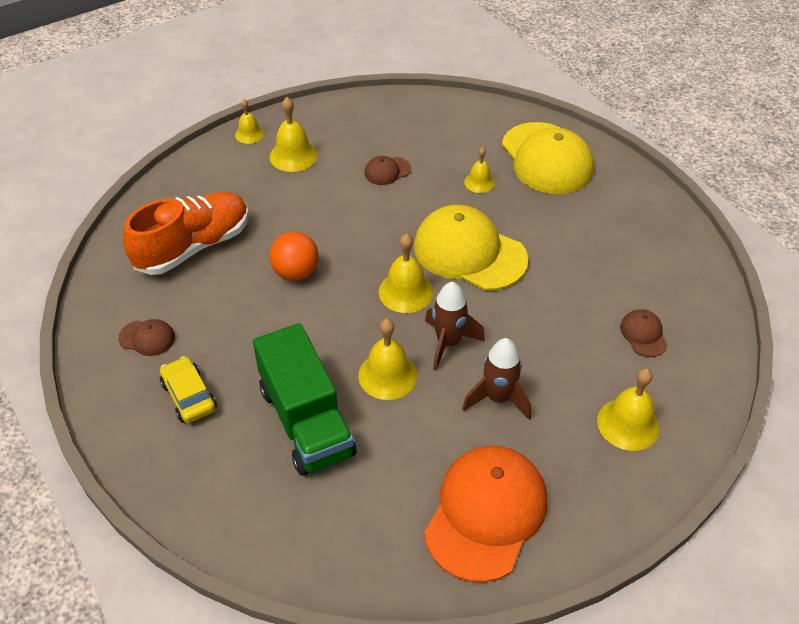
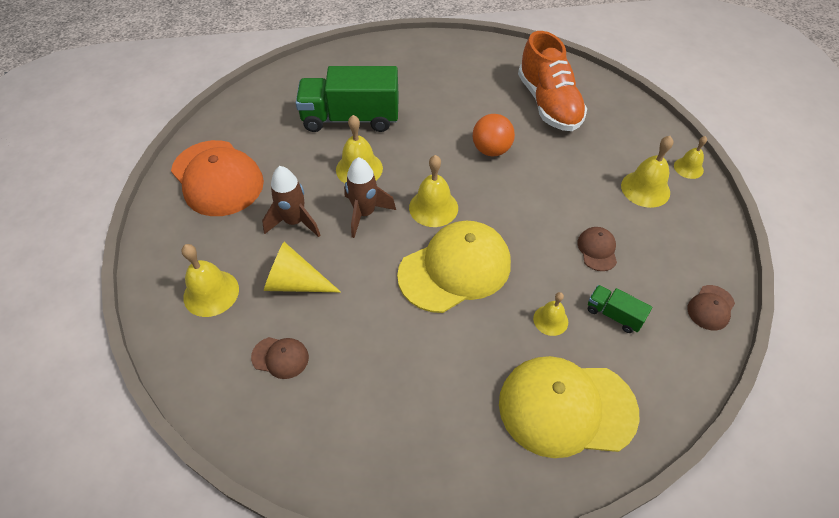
camera: 115 degrees right, 5 degrees up
brown cap [118,319,175,356] -> brown cap moved to [688,285,735,330]
yellow car [160,356,217,423] -> none
none -> yellow cone [264,242,341,292]
none -> green truck [588,285,652,333]

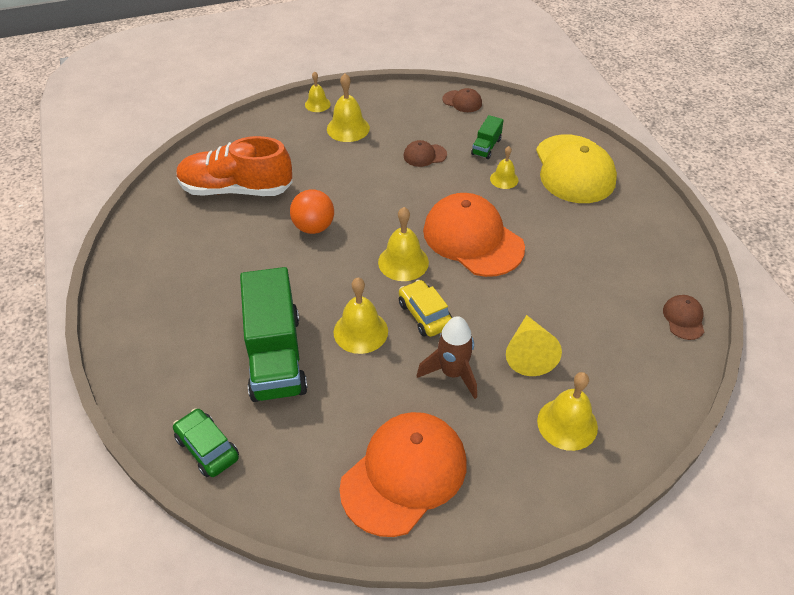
camera: 100 degrees left, 5 degrees down
brown cap [251,337,309,379] -> brown cap moved to [663,295,704,340]
brown rocket [344,157,396,238] -> yellow car [399,280,452,337]
yellow cap [397,221,511,313] -> orange cap [423,193,525,277]
orange shoe [518,31,587,131] -> orange shoe turned 150 degrees counterclockwise [176,136,293,196]
none -> green car [173,408,239,477]

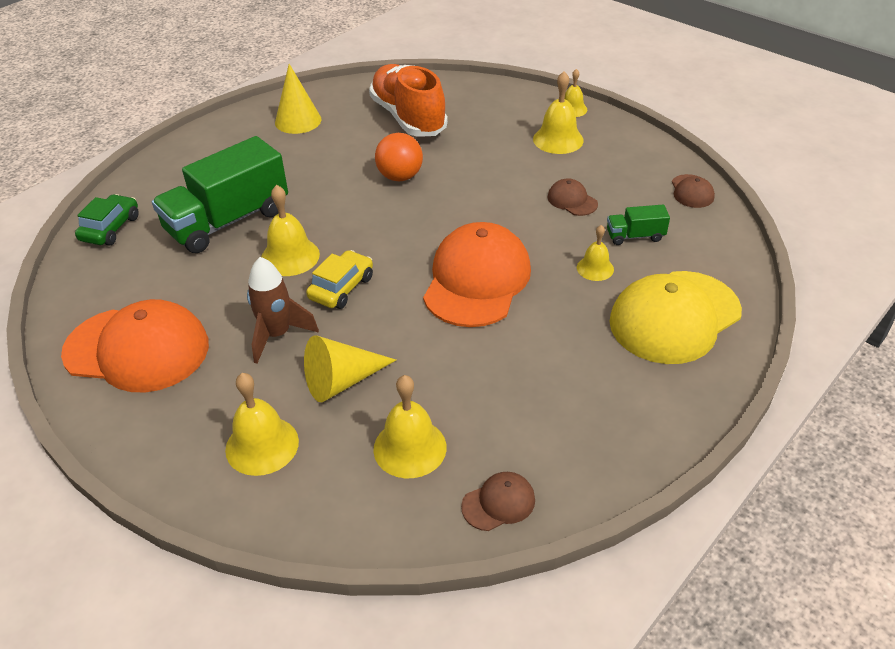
camera: 60 degrees right, 5 degrees down
yellow bell [378,207,429,281] -> yellow bell moved to [373,375,447,478]
none -> yellow cone [275,64,321,134]

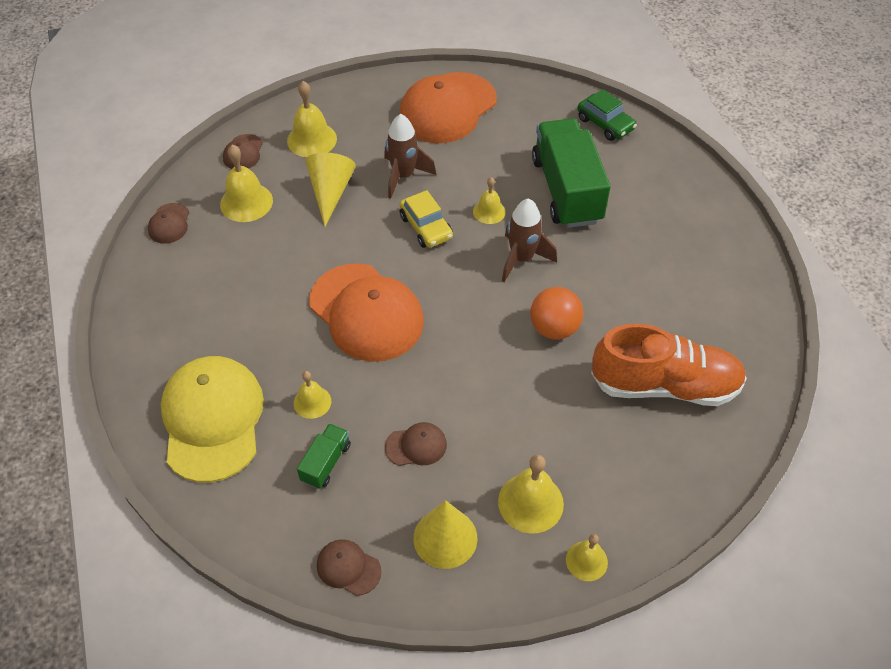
camera: 120 degrees right, 10 degrees up
yellow bell [261,185,320,276] -> yellow bell [473,177,506,224], size x0.62
yellow cone [275,64,321,134] -> yellow cone moved to [413,500,477,569]
none -> brown cap [223,134,263,169]
none -> brown rocket [502,199,557,282]

